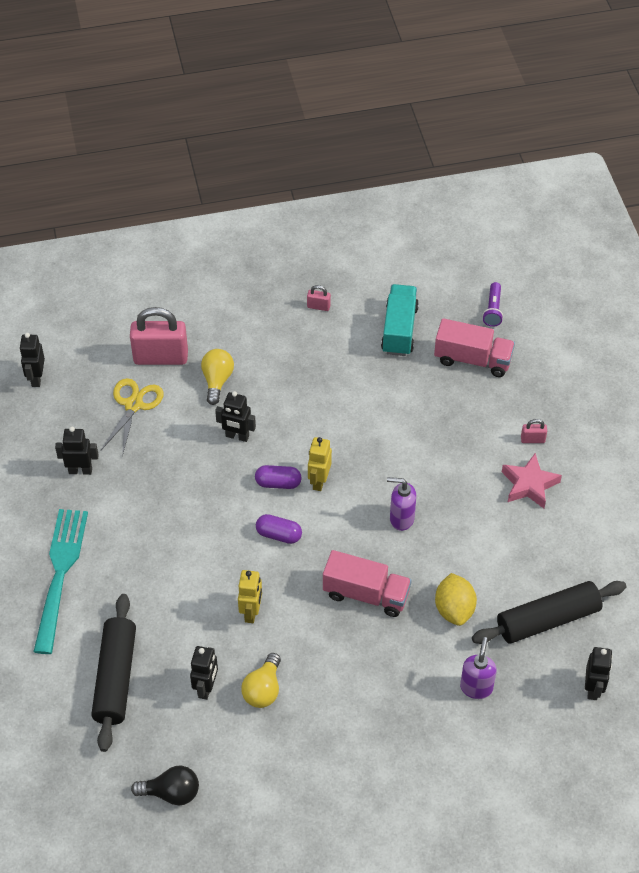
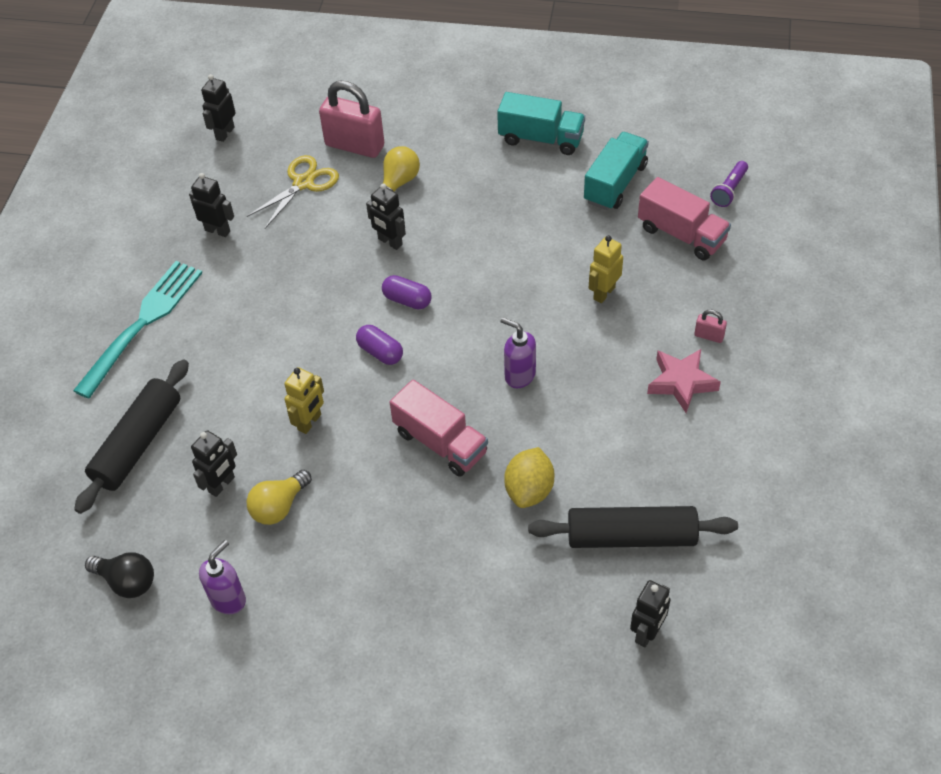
camera: 25 degrees right, 0 degrees up
pink padlock [307,285,331,311] -> turquoise truck [497,92,585,155]
yellow robot [308,437,332,491] -> yellow robot moved to [589,235,623,303]
purple soap dispenser [460,637,497,699] -> purple soap dispenser moved to [199,540,246,614]

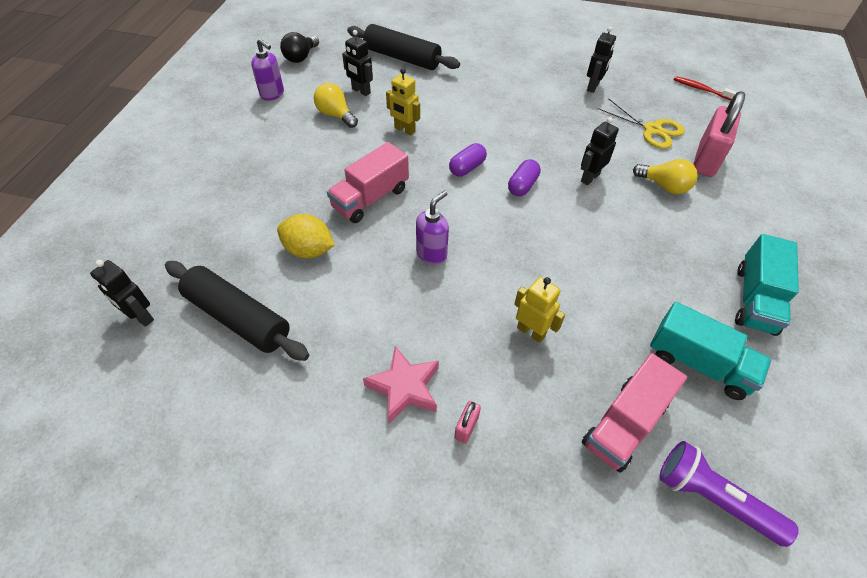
camera: 90 degrees right, 0 degrees up
turquoise fork [73,261,202,399] -> none
black robot [201,74,236,142] -> red toothbrush [674,76,737,100]
black rolling pin [528,506,738,548] -> black rolling pin turned 60 degrees counterclockwise [165,261,309,361]
purple flashlight [710,161,748,207] -> purple flashlight [659,441,799,547], size x1.53

